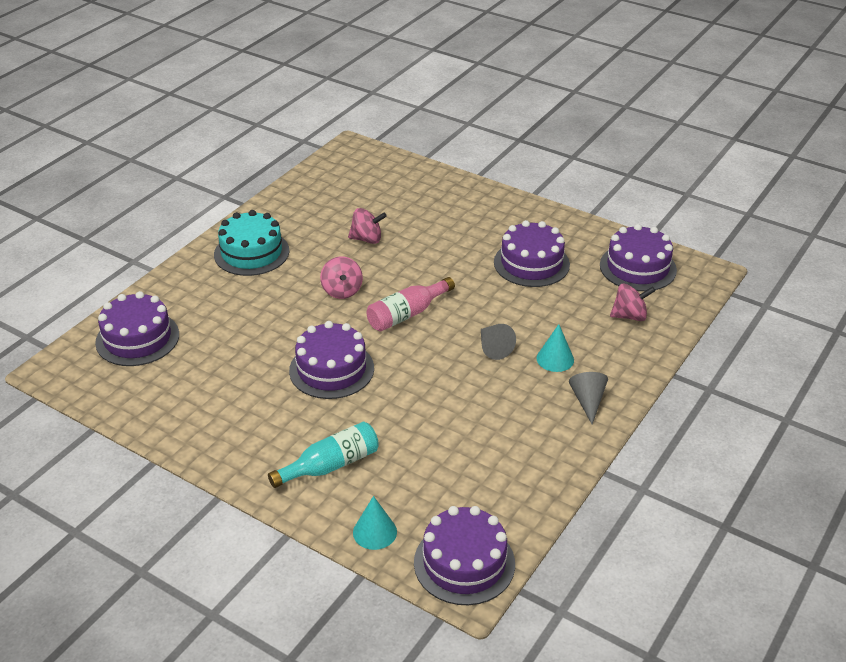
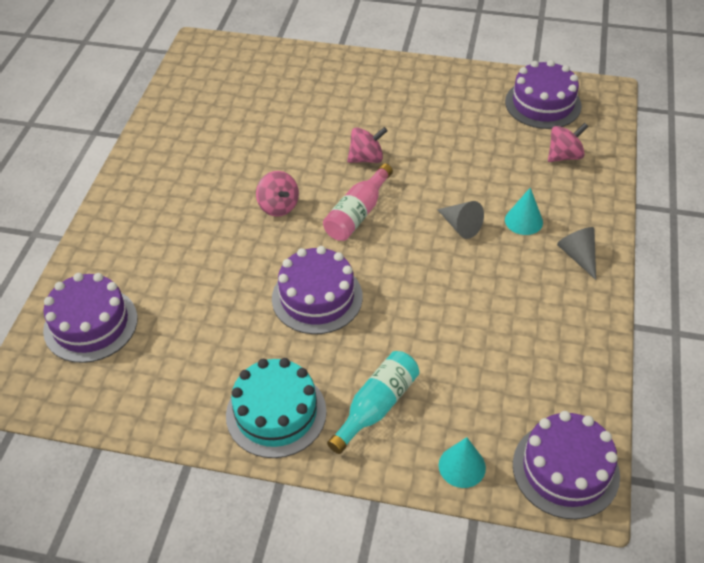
camera: 20 degrees left, 10 degrees up
turquoise cake [214,210,289,276] -> turquoise cake moved to [226,358,327,458]
pink spinning top [348,208,387,244] -> pink spinning top moved to [347,127,388,163]
purple cake [494,220,570,287] -> none

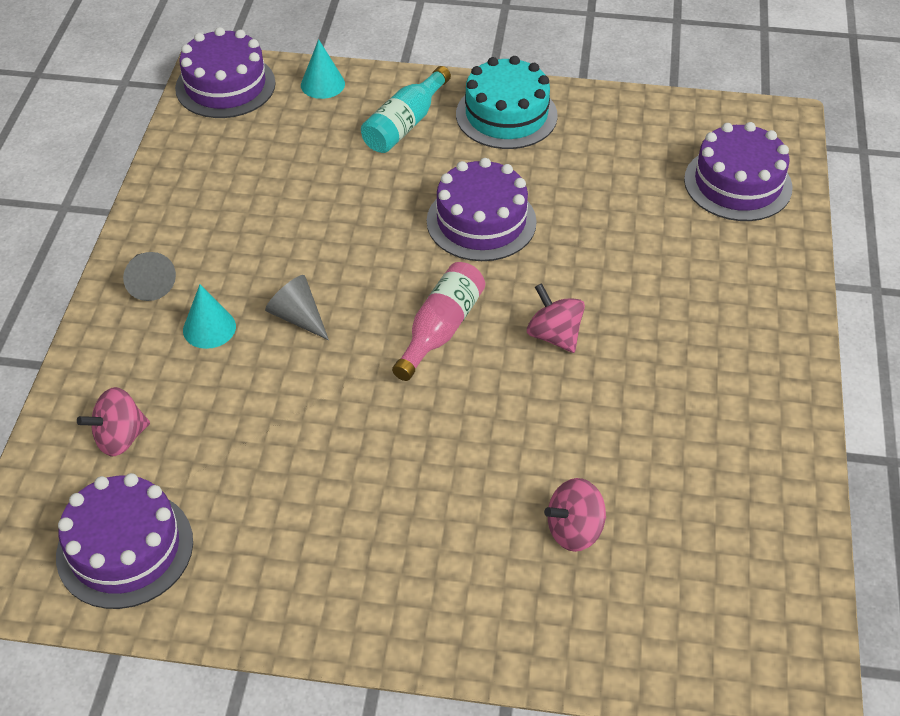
camera: 175 degrees right, 0 degrees up
pink spinning top [347,127,388,163] -> pink spinning top moved to [544,478,606,552]

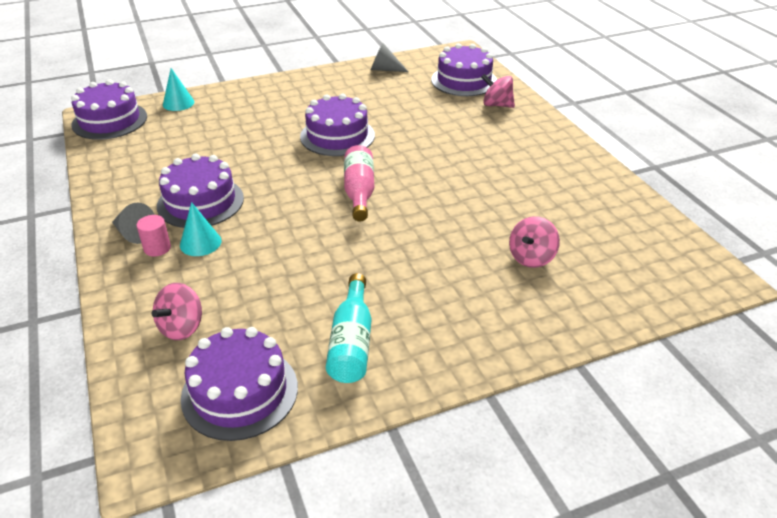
camera: 30 degrees left, 10 degrees down
grey cone [265,275,329,340] -> grey cone moved to [371,43,408,72]
turquoise bottle [361,66,451,153] -> turquoise bottle moved to [326,273,371,383]
turquoise cake [456,56,558,149] -> none
pink spinning top [527,283,585,353] -> pink spinning top moved to [481,74,515,108]
none -> pink cylinder [136,215,171,257]
none -> purple cake [157,153,244,228]

